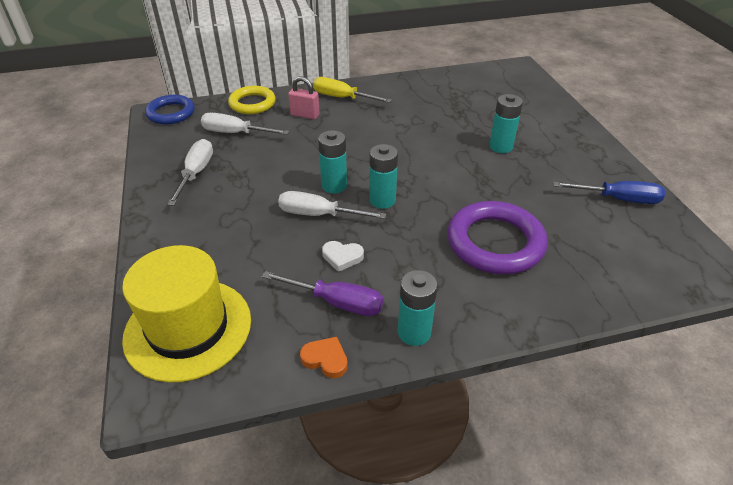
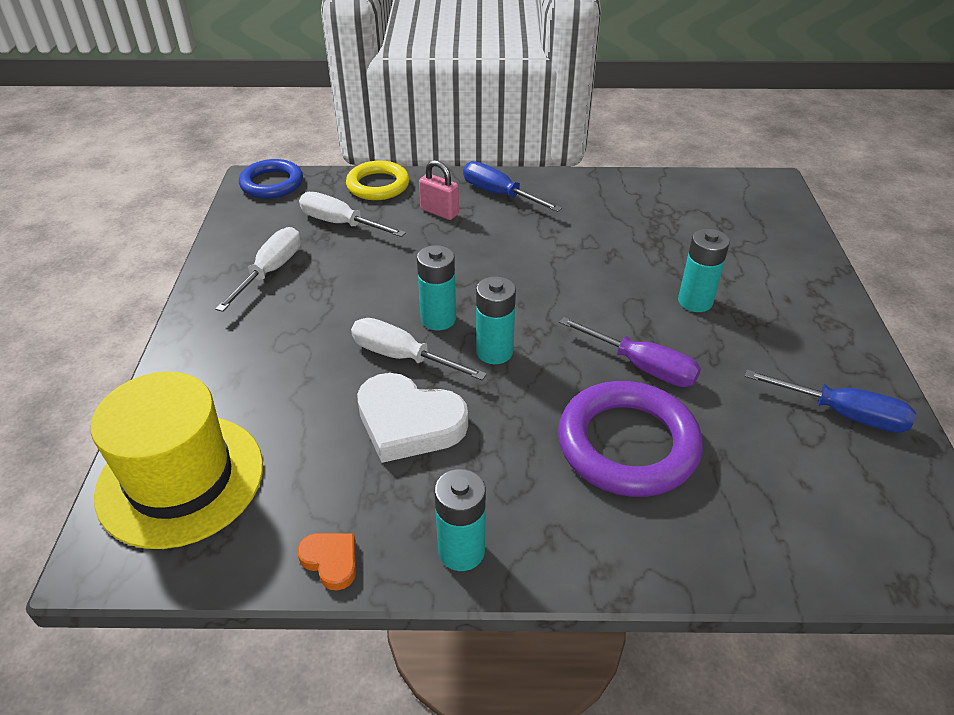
camera: 15 degrees right, 0 degrees up
purple screwdriver [262,271,383,316] -> purple screwdriver moved to [559,317,701,387]
yellow screwdriver [313,77,392,103] -> blue screwdriver [463,161,562,212]
white heart [322,241,364,272] -> white heart [357,373,468,463], size x2.00

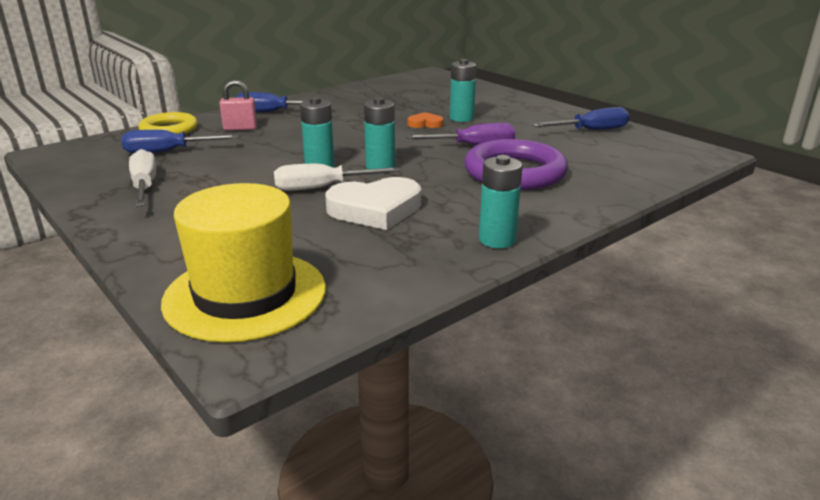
camera: 40 degrees left, 15 degrees down
blue ring [239,159,303,199] -> none
orange heart [297,533,356,590] -> orange heart moved to [408,112,444,128]
white screwdriver [299,192,406,237] -> blue screwdriver [121,130,238,153]

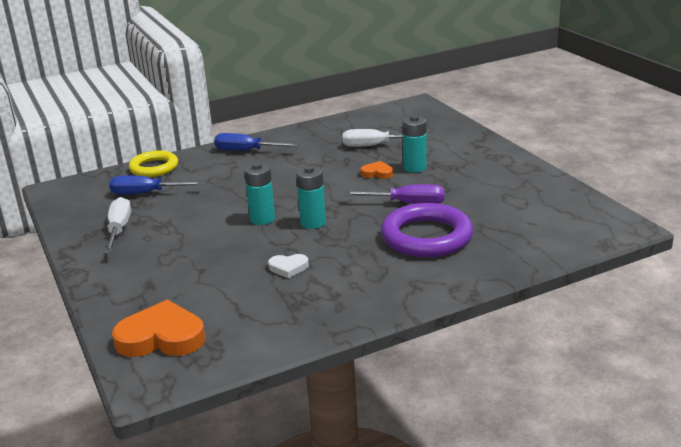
camera: 15 degrees right, 0 degrees up
yellow hat [161,183,326,342] -> orange heart [112,300,205,357]
pink padlock [219,80,257,131] -> none
white screwdriver [274,164,400,191] -> white screwdriver moved to [343,129,430,147]
white heart [326,177,421,230] -> white heart [268,254,309,278], size x0.50
turquoise battery [479,155,523,248] -> none
blue screwdriver [533,107,630,130] -> none

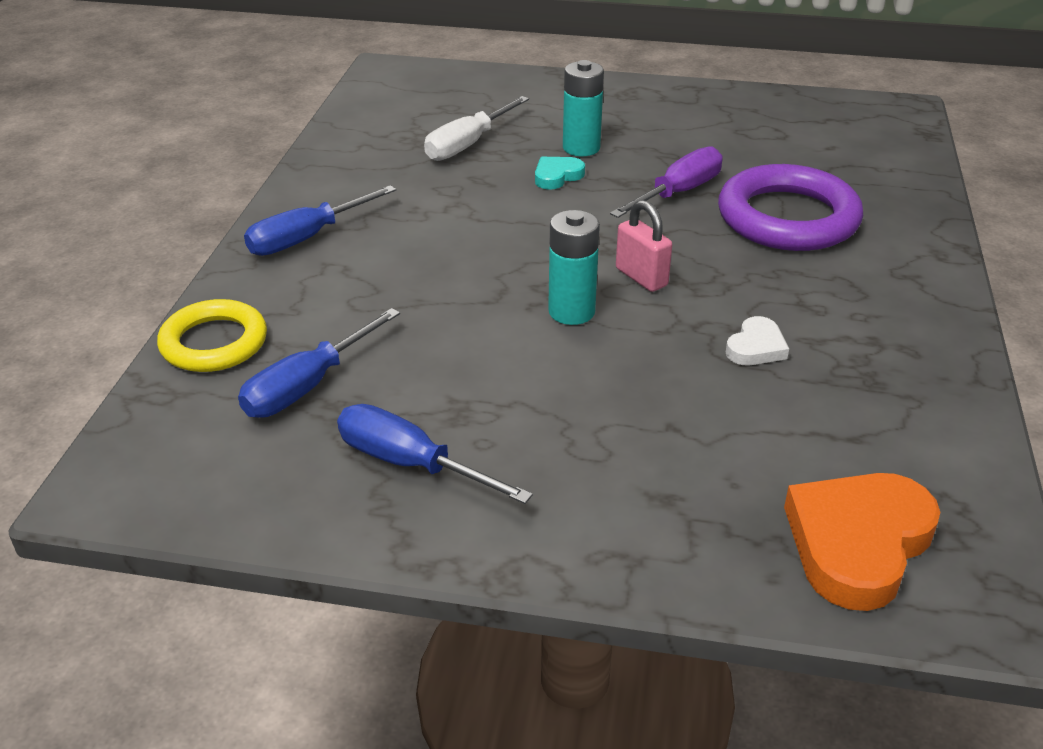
camera: 55 degrees left, 10 degrees up
white screwdriver [104,197,131,253] -> blue screwdriver [337,404,533,504]
turquoise battery [296,166,326,229] -> pink padlock [616,200,672,292]
orange heart [360,161,394,179] -> turquoise heart [535,157,585,189]

